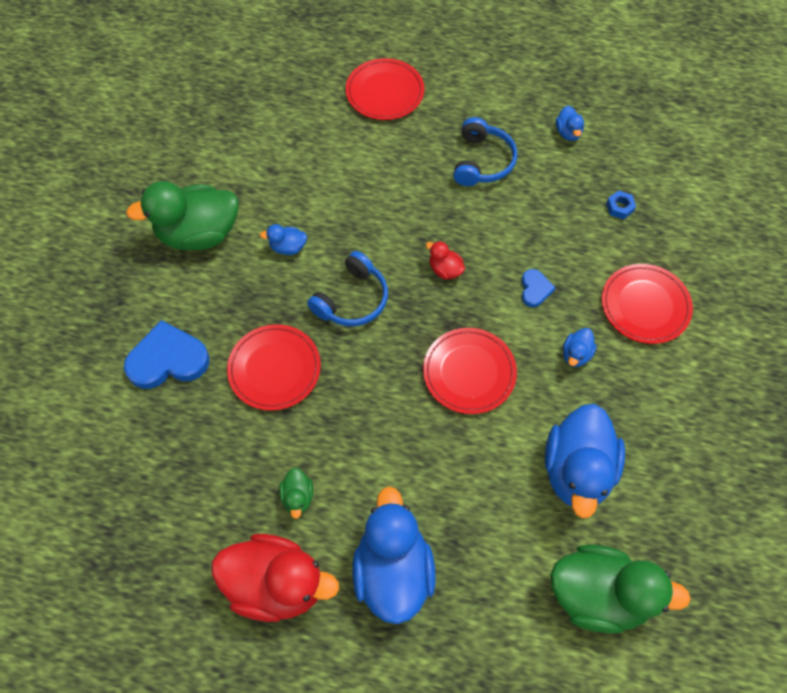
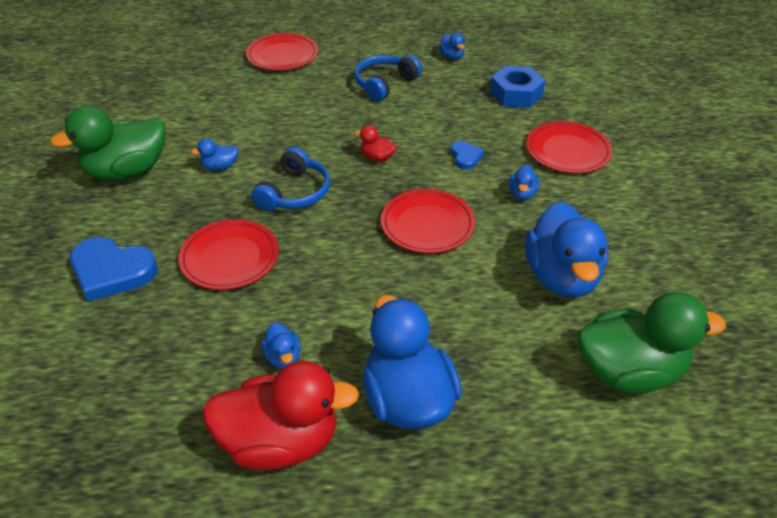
camera: 15 degrees left, 20 degrees down
blue heart [124,320,210,389] -> blue heart turned 135 degrees counterclockwise [70,237,158,302]
green duck [279,468,313,519] -> blue duck [261,322,301,369]
blue headphones [453,117,517,186] -> blue headphones turned 135 degrees counterclockwise [354,55,422,102]
blue nut [606,191,636,220] -> blue nut [490,66,545,108], size x2.05

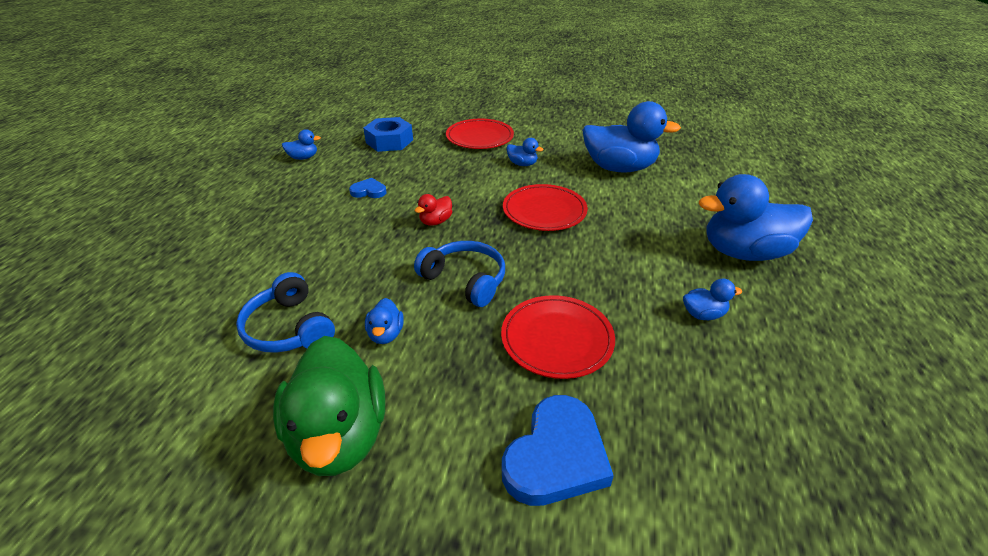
camera: 75 degrees left, 5 degrees down
red duck [202,361,359,470] -> none
red plate [246,33,318,70] -> none
blue headphones [354,55,422,102] -> blue headphones moved to [236,272,335,353]
blue heart [451,141,484,169] -> blue heart moved to [349,178,386,198]
green duck [578,292,726,394] -> none

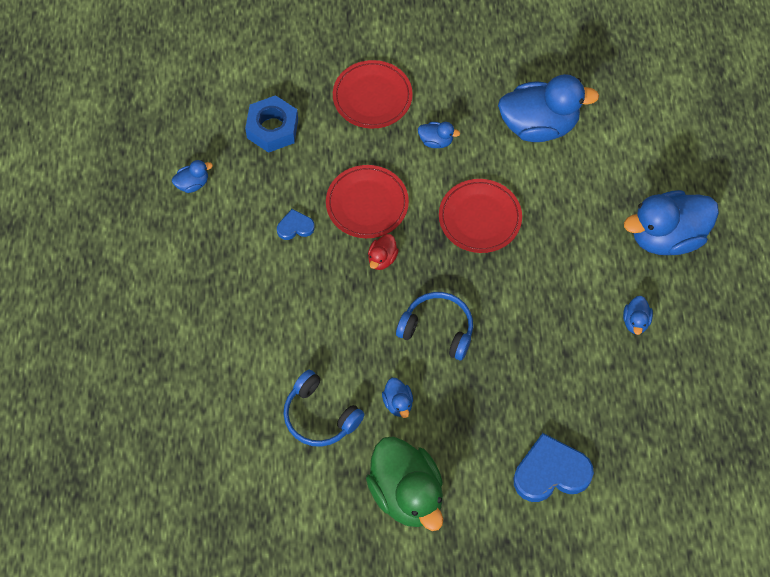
camera: 15 degrees left, 25 degrees up
red plate [501,295,615,379] -> red plate moved to [326,165,409,238]
blue heart [502,395,614,506] -> blue heart turned 120 degrees counterclockwise [514,433,594,502]
blue duck [683,278,742,320] -> blue duck turned 120 degrees clockwise [623,296,653,335]

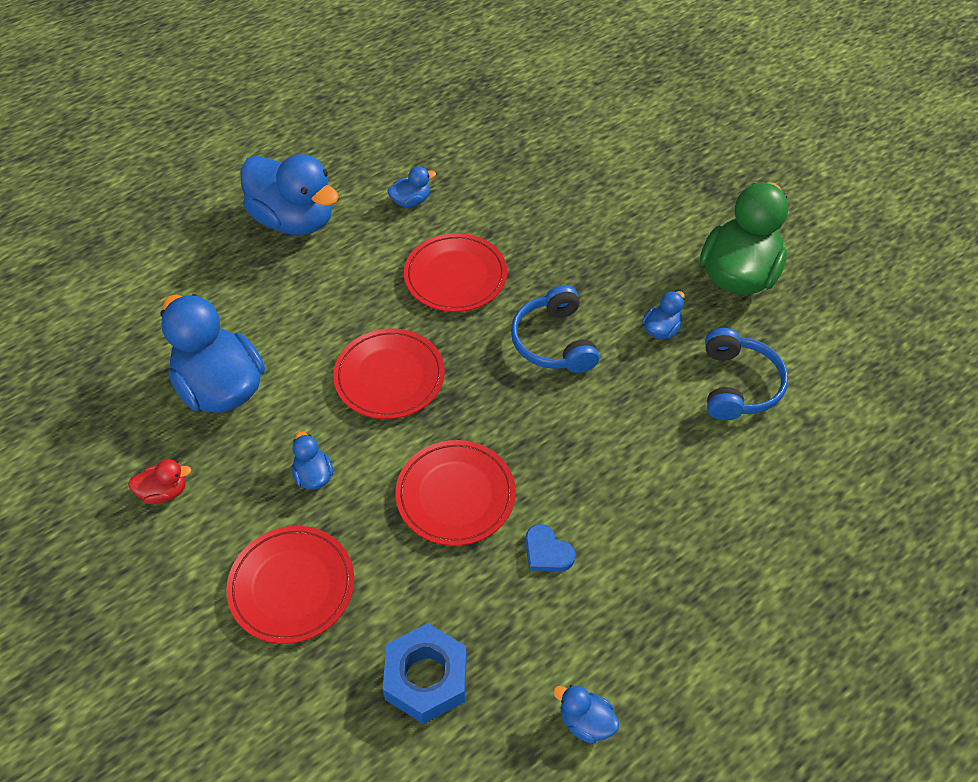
camera: 125 degrees left, 10 degrees down
red duck [368,234,399,270] -> red duck moved to [128,459,191,504]
blue heart [514,433,594,502] -> none
none -> red plate [404,233,507,312]

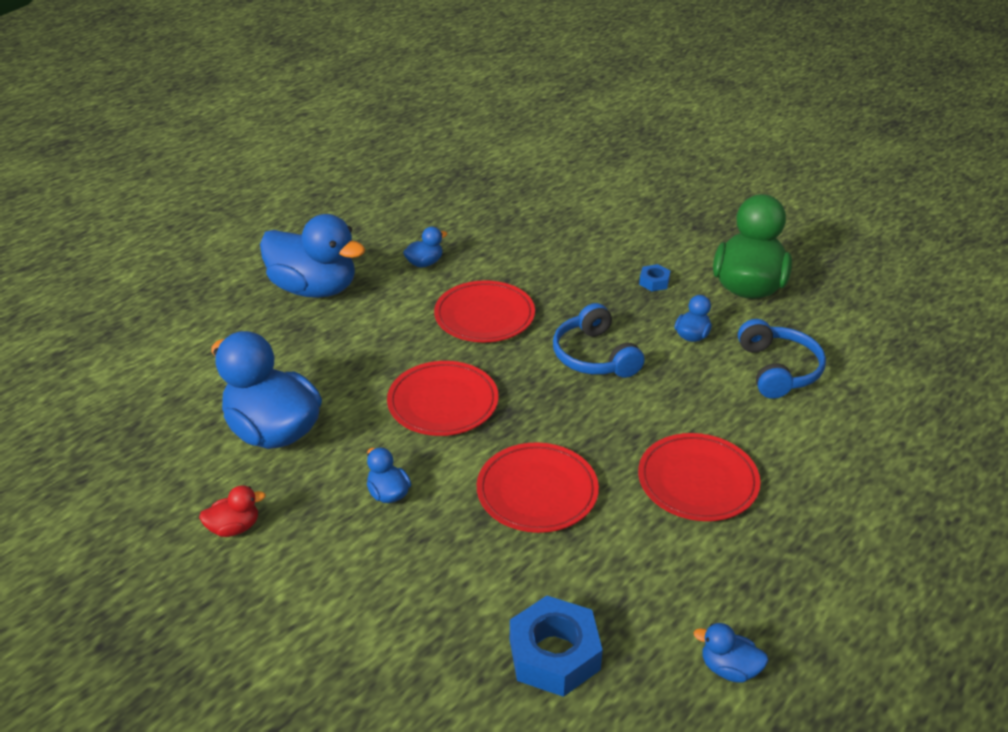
camera: 10 degrees left, 15 degrees down
red plate [226,526,354,644] -> red plate moved to [638,433,761,521]
blue heart [525,524,575,572] -> none
none -> blue nut [639,264,670,291]

